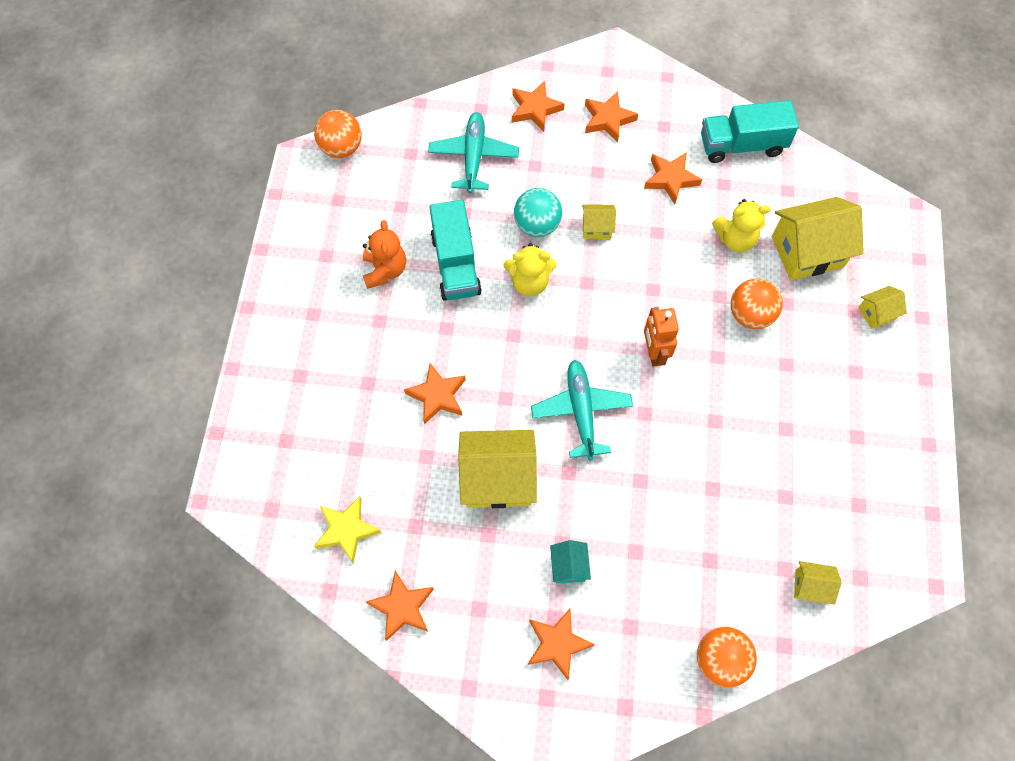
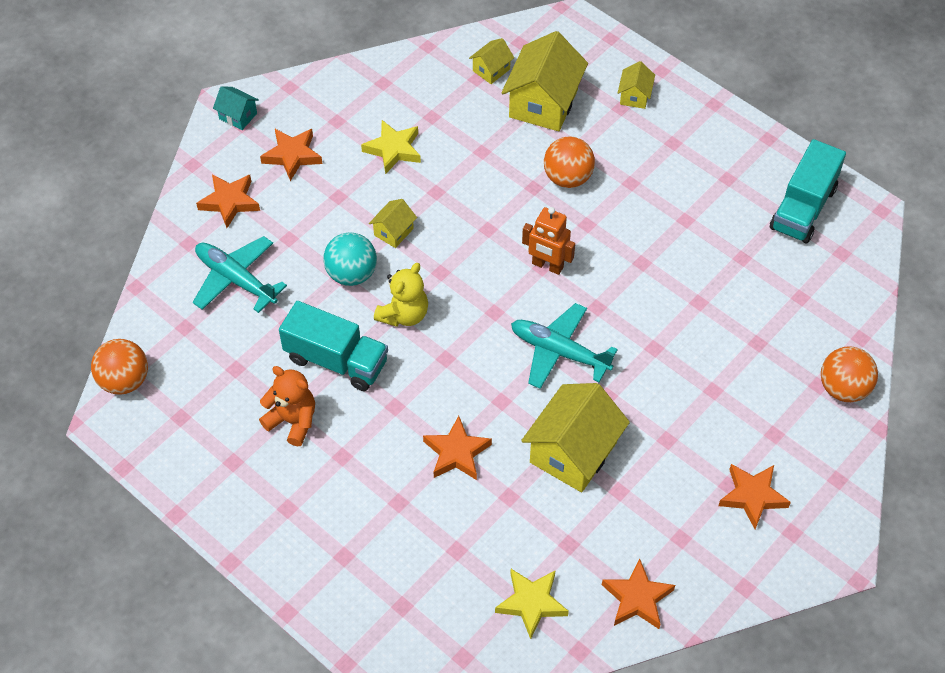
camera: 55 degrees left, 10 degrees down
turquoise house [550,540,591,584] -> turquoise house moved to [213,86,259,130]
orange star [644,152,702,204] -> yellow star [361,120,421,174]
turquoise truck [701,100,799,163] -> turquoise truck moved to [770,139,846,243]
yellow teddy bear [712,199,770,252] -> none
yellow house [794,561,842,604] -> yellow house moved to [469,38,514,84]

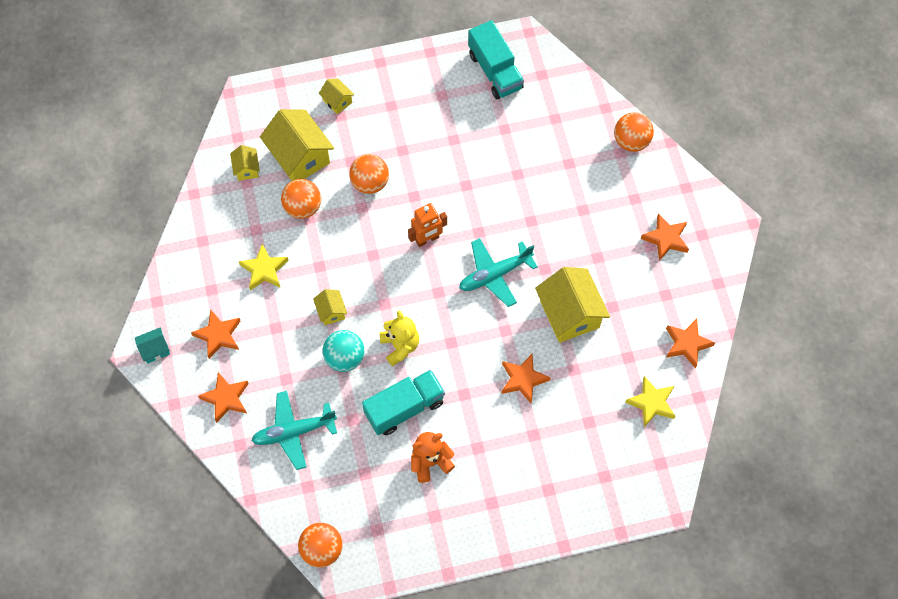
camera: 55 degrees left, 10 degrees up
none -> orange ball [281,179,321,219]

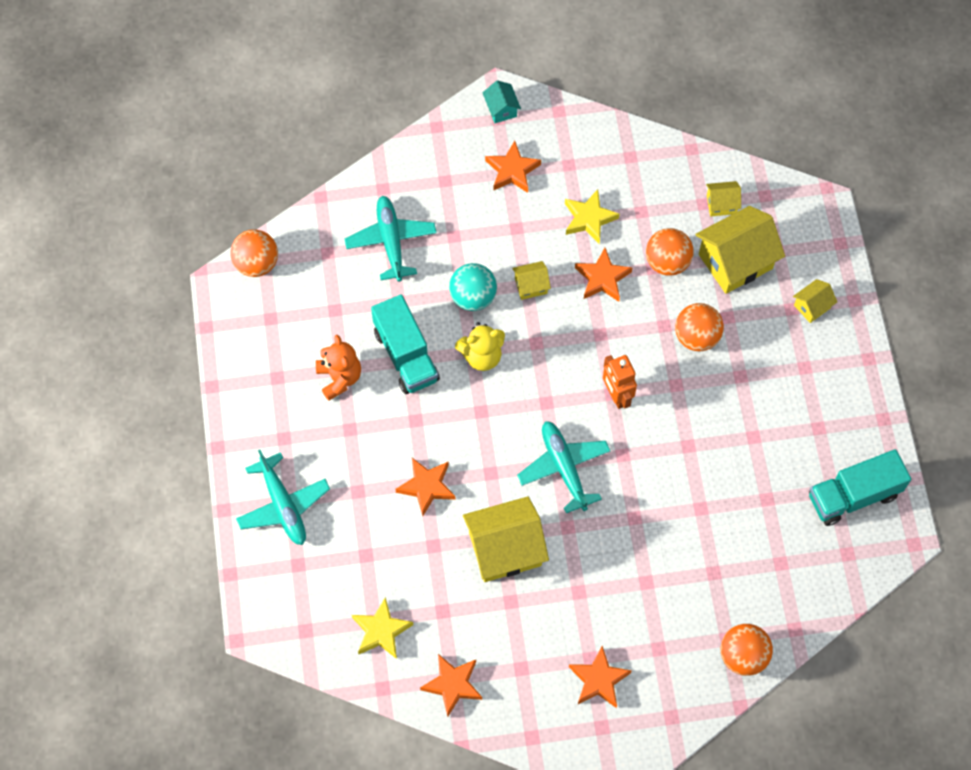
camera: 95 degrees right, 0 degrees up
orange star [198,372,249,423] -> orange star moved to [575,248,632,302]
none -> turquoise plane [236,450,330,545]

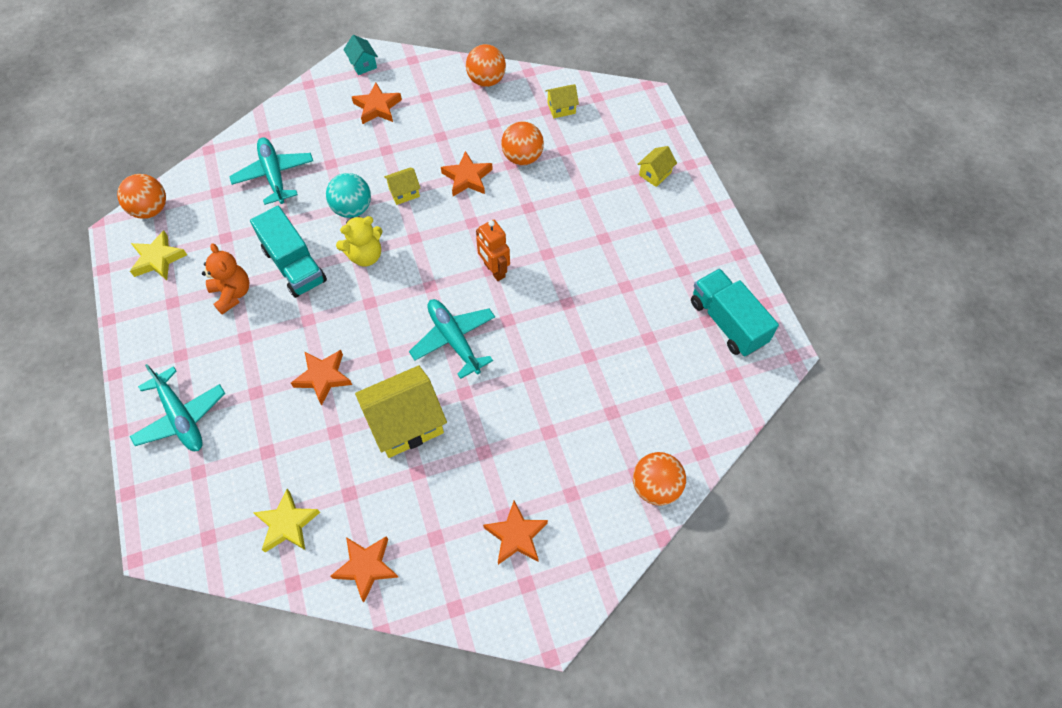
camera: 10 degrees left, 5 degrees down
yellow star [565,189,620,244] -> yellow star moved to [130,230,187,280]
orange ball [675,303,724,351] -> orange ball moved to [466,44,506,87]
yellow house [695,206,785,294] -> none
turquoise truck [809,449,911,526] -> turquoise truck turned 90 degrees clockwise [691,269,779,357]

